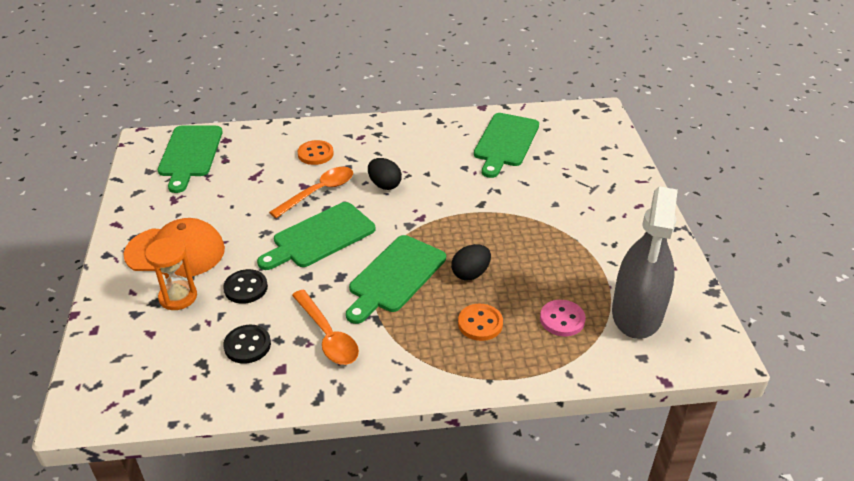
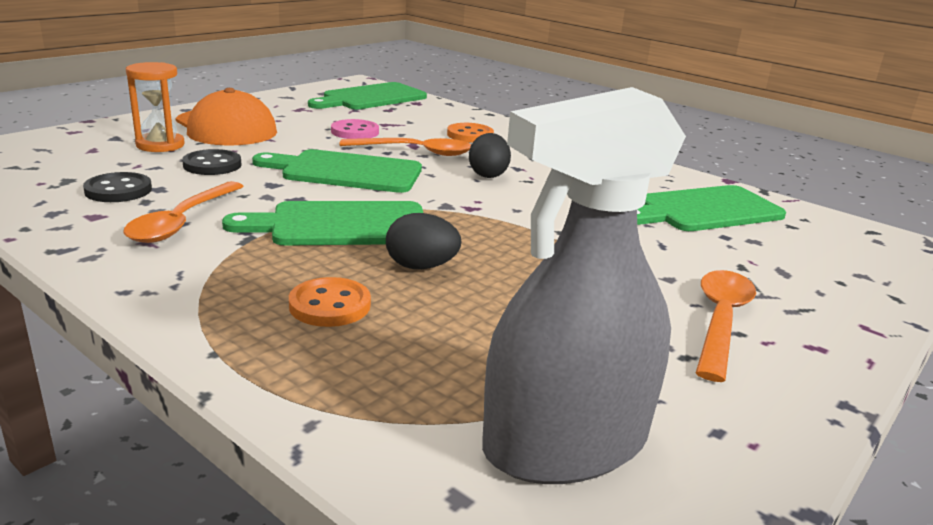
camera: 45 degrees right, 15 degrees down
pink button [540,300,586,336] -> pink button moved to [331,119,379,139]
none -> orange spoon [696,270,756,382]

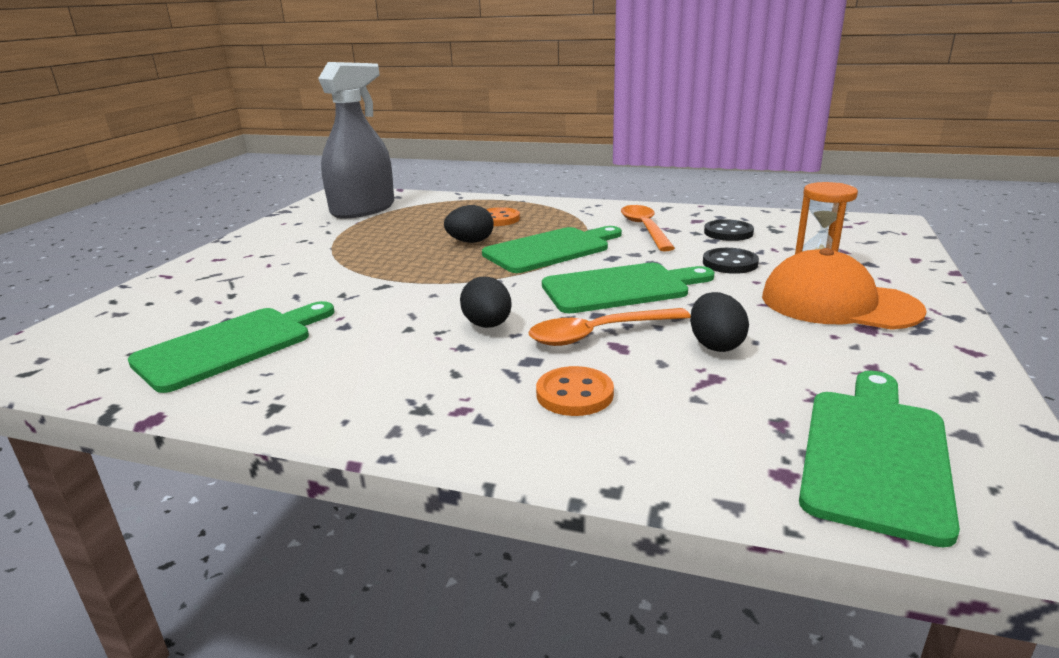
camera: 160 degrees right, 0 degrees up
pink button [331,119,379,139] -> black egg [690,292,749,352]
orange spoon [696,270,756,382] -> none

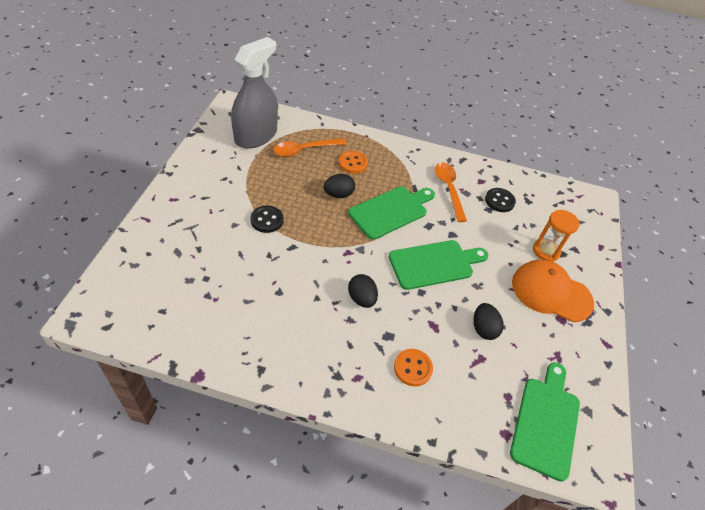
camera: 10 degrees left, 25 degrees up
green cutting board [128,301,334,393] -> none
orange spoon [528,308,691,346] -> orange spoon moved to [273,138,347,157]
black button [703,248,759,274] -> black button moved to [250,206,283,233]

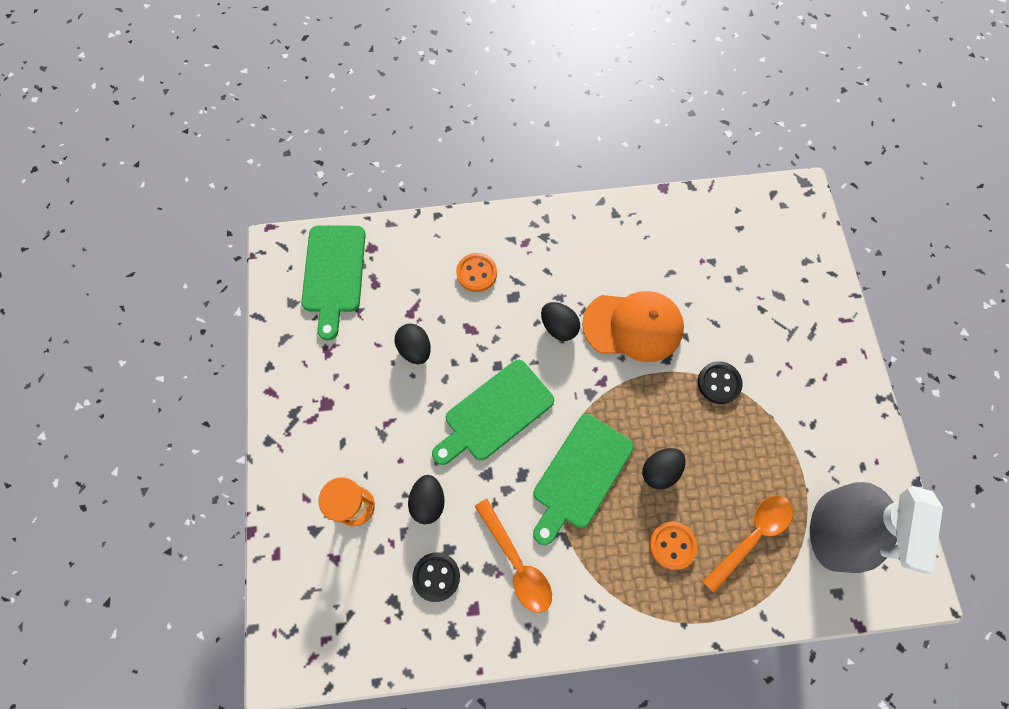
camera: 165 degrees right, 20 degrees up
orange cap [512,260,594,322] -> orange cap moved to [582,291,684,362]
none -> black egg [408,475,445,524]

